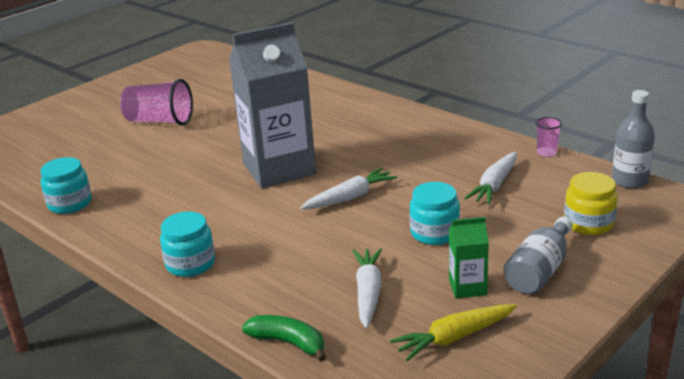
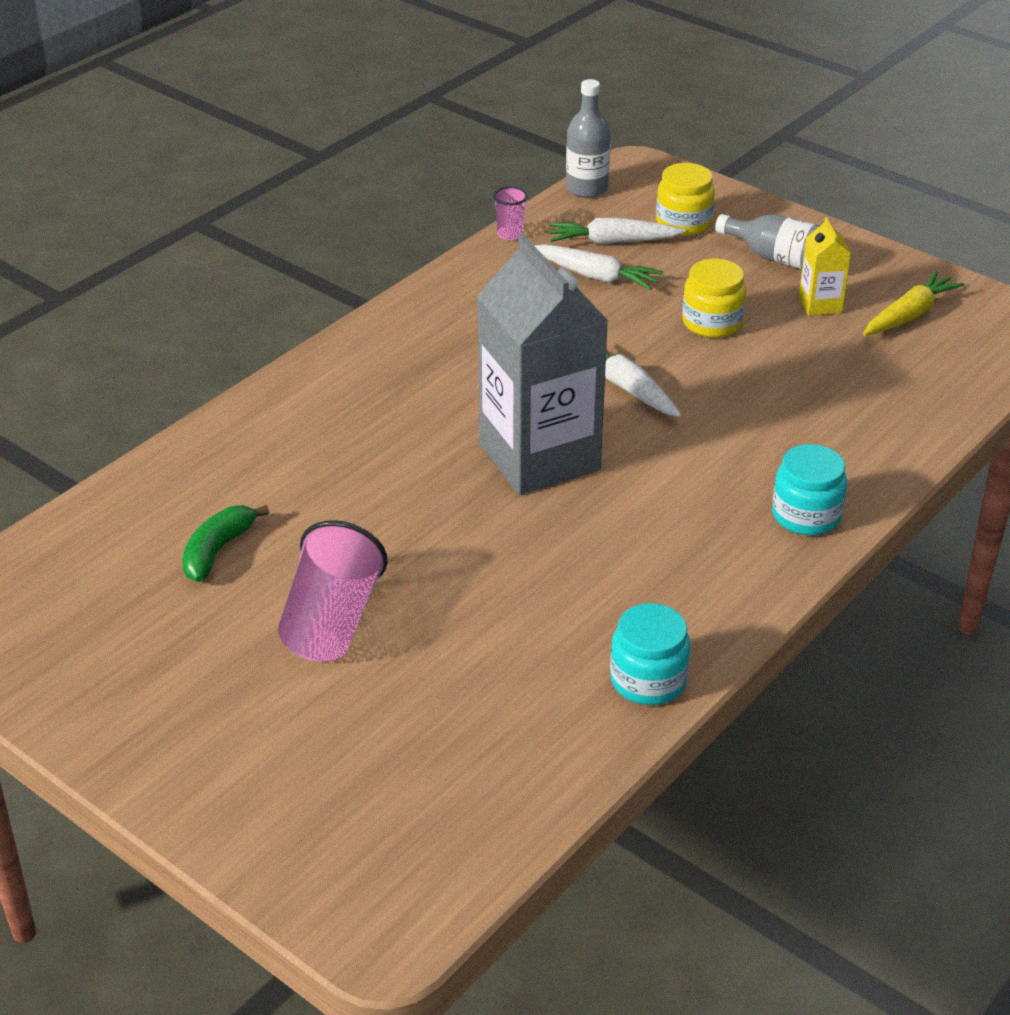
camera: 95 degrees left, 10 degrees up
green banana [242,315,326,362] -> green banana moved to [182,505,269,582]
white carrot [352,248,382,329] -> white carrot moved to [549,218,686,244]
yellow carrot [390,304,517,361] -> yellow carrot turned 105 degrees counterclockwise [863,271,964,336]
turquoise jar [410,182,460,245] -> yellow jar [682,259,746,338]
green carton [449,217,489,298] -> yellow carton [799,217,851,316]

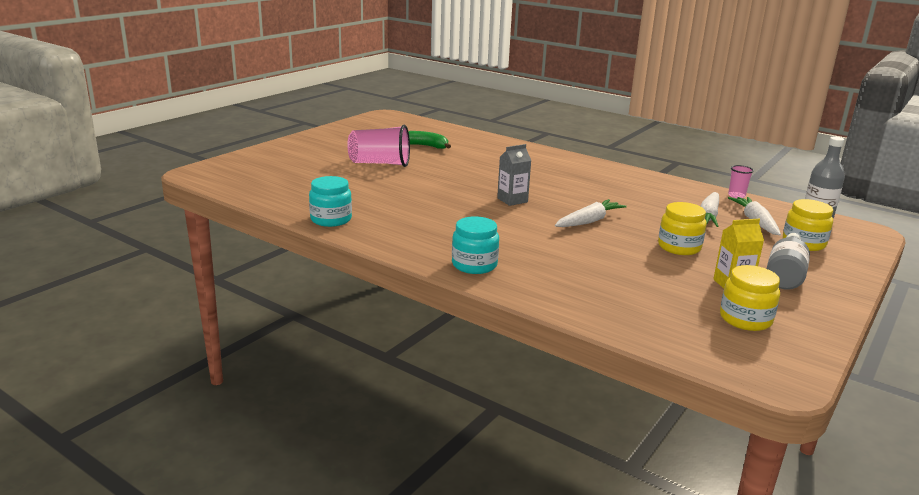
camera: 85 degrees right, 15 degrees down
grey carton [477,234,608,495] -> grey carton [497,144,531,206], size x0.43
yellow carrot [863,271,964,336] -> yellow jar [720,265,780,331]

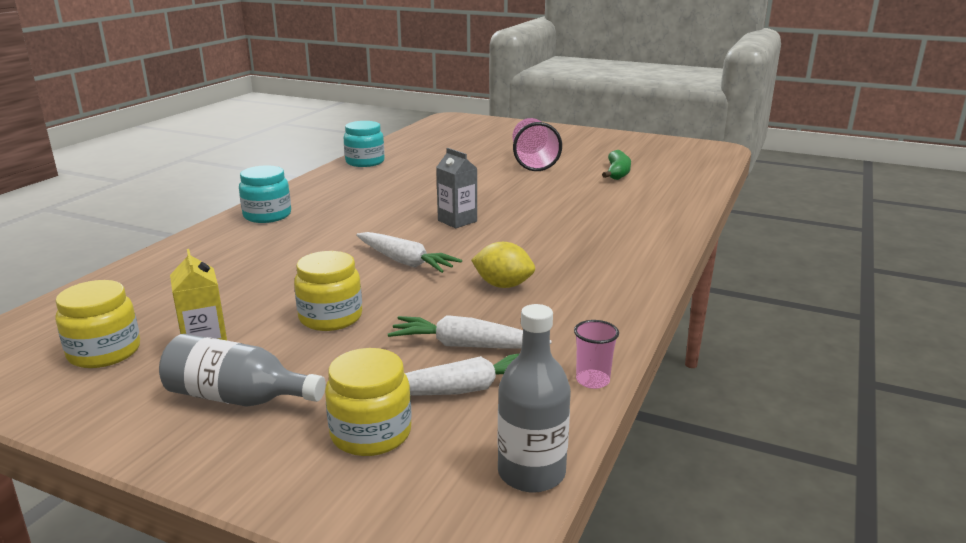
camera: 80 degrees right, 0 degrees up
none -> yellow lemon [471,242,535,288]

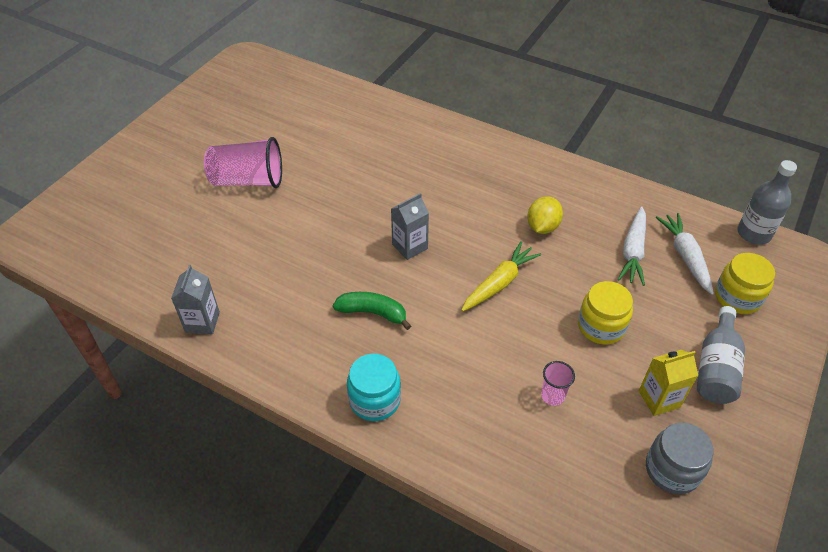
camera: 85 degrees left, 25 degrees up
yellow jar [55,280,140,368] -> grey jar [646,423,713,494]
turquoise jar [344,121,385,167] -> grey carton [171,265,220,334]
white carrot [356,232,462,273] -> yellow carrot [461,242,541,312]
pink cup [574,320,619,389] -> pink cup moved to [541,361,575,406]
green banana [602,150,631,180] -> green banana moved to [333,292,411,330]

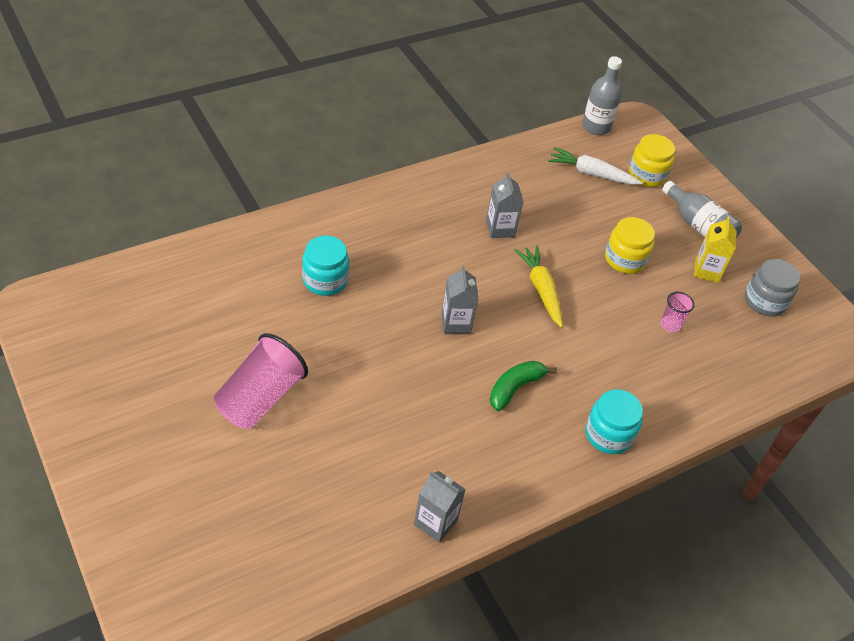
camera: 65 degrees left, 0 degrees up
yellow lemon [527,196,563,234] -> grey carton [486,172,524,238]
white carrot [617,206,646,286] -> none
none -> turquoise jar [302,236,349,296]

